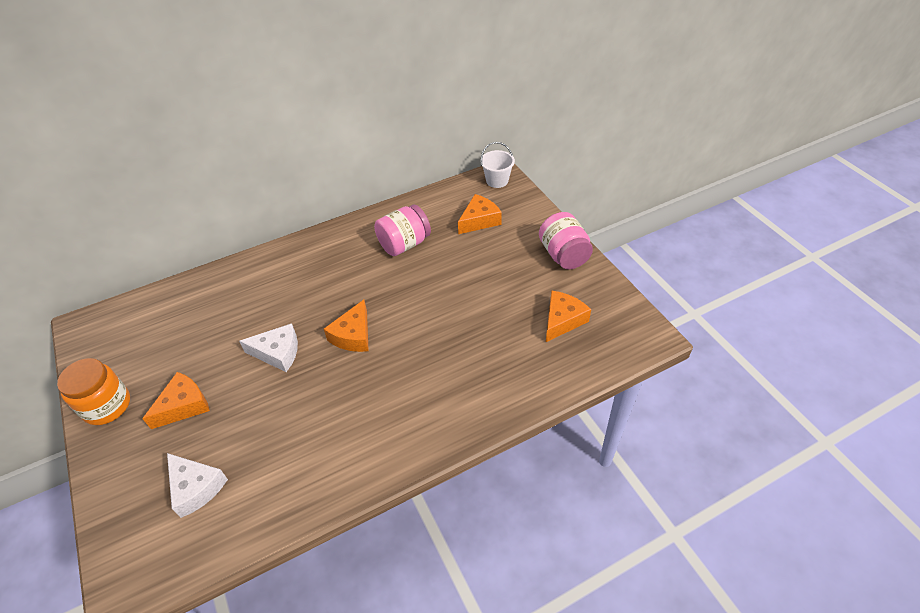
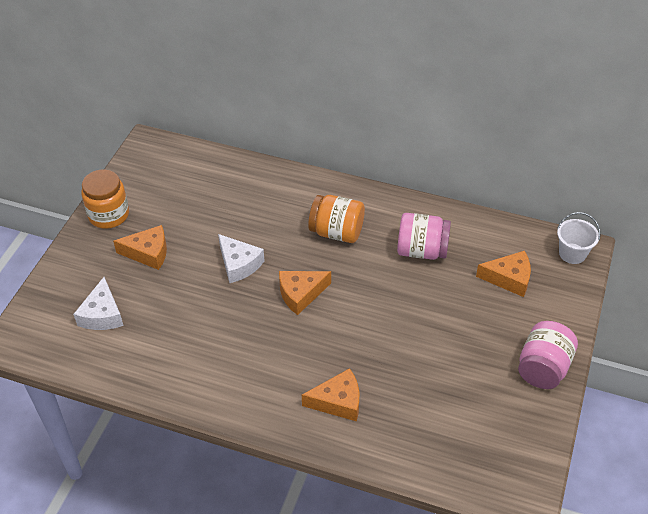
camera: 45 degrees right, 0 degrees up
orange cheese [546,290,591,342] -> orange cheese moved to [302,368,359,422]
none -> orange jar [308,195,365,243]

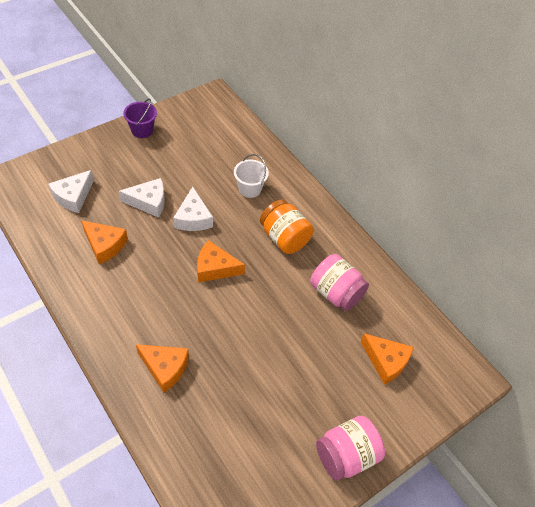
camera: 30 degrees right, 5 degrees up
orange jar [81,170,129,229] -> purple bucket [123,98,157,138]
orange cheese [113,225,167,270] -> orange cheese moved to [81,220,128,264]
white bucket [557,212,600,264] -> white bucket moved to [234,154,269,198]
none -> white cheese [119,178,165,218]

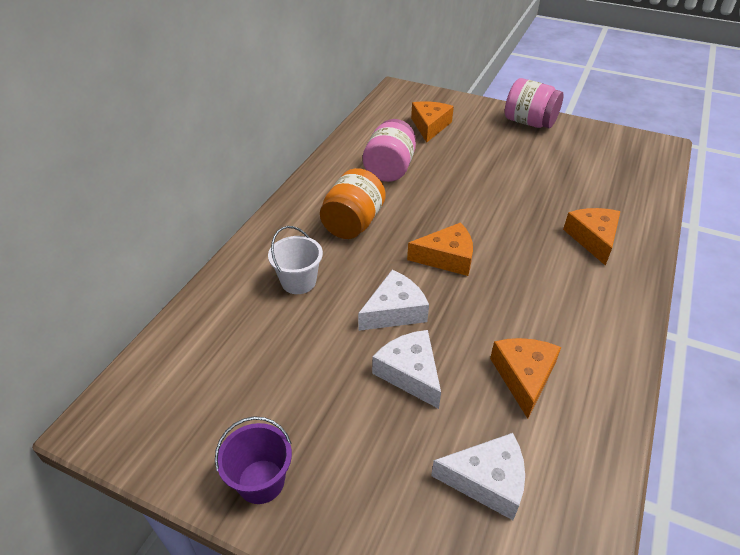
camera: 115 degrees left, 10 degrees down
orange cheese [197,240,245,282] -> orange cheese turned 75 degrees counterclockwise [407,222,473,276]

